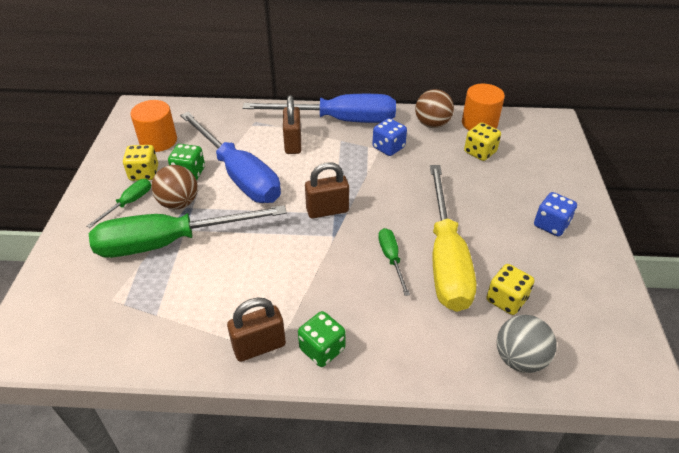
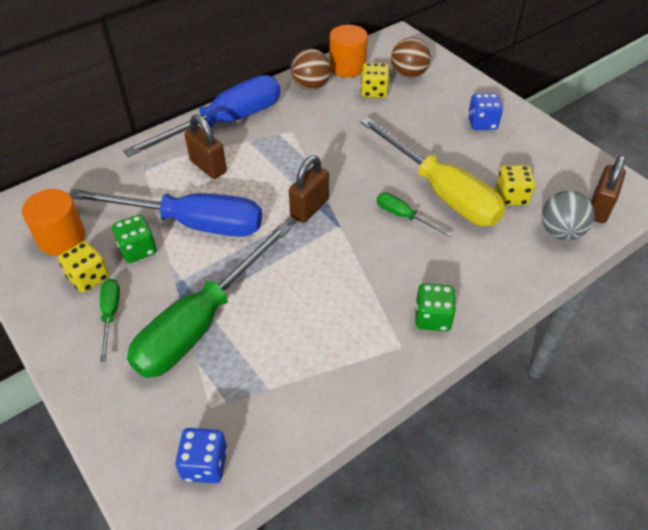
camera: 40 degrees left, 5 degrees up
brown ball [151,165,198,209] -> brown ball moved to [391,37,431,78]
brown padlock [227,298,286,362] -> brown padlock moved to [591,155,626,223]
blue dice [372,118,407,156] -> blue dice moved to [175,428,228,483]

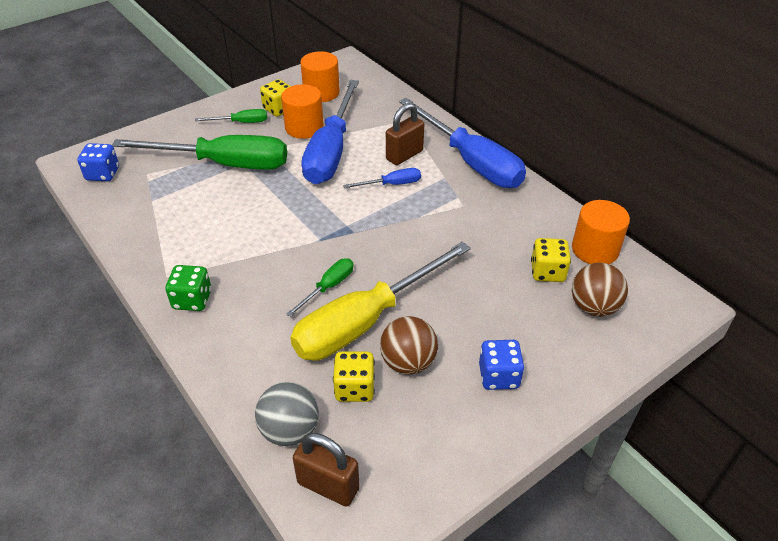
camera: 90 degrees right, 5 degrees down
green dice [112,214,157,263] -> orange cylinder [281,84,324,139]
green screwdriver [127,222,291,378] -> green screwdriver turned 150 degrees clockwise [112,135,287,170]
brown padlock [289,155,329,223] -> none
brown ball [291,49,331,90] -> brown ball moved to [380,316,438,375]
none -> blue screwdriver [343,168,421,188]

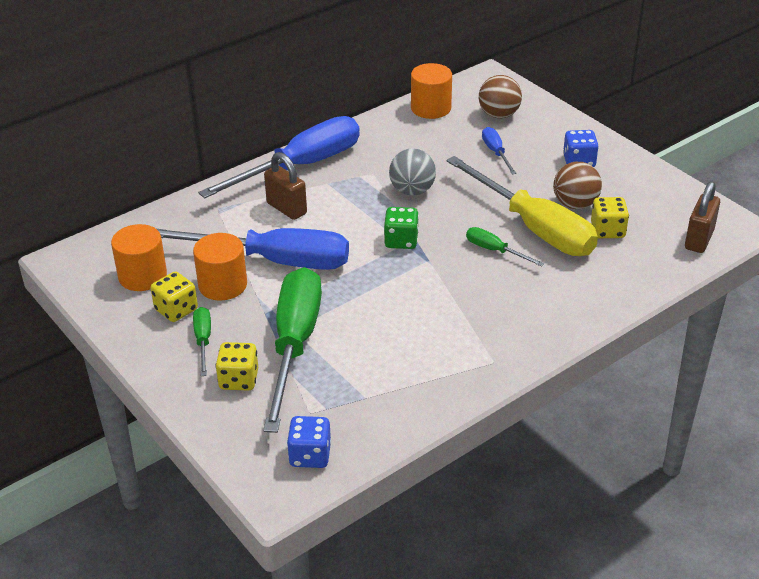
camera: 90 degrees left, 5 degrees down
green dice [165,265,211,311] -> green dice moved to [384,207,419,249]
grey ball [255,382,319,446] -> grey ball moved to [389,148,436,196]
blue screwdriver [343,168,421,188] -> blue screwdriver moved to [482,127,517,174]
yellow dice [531,238,571,282] -> yellow dice moved to [215,342,258,391]

